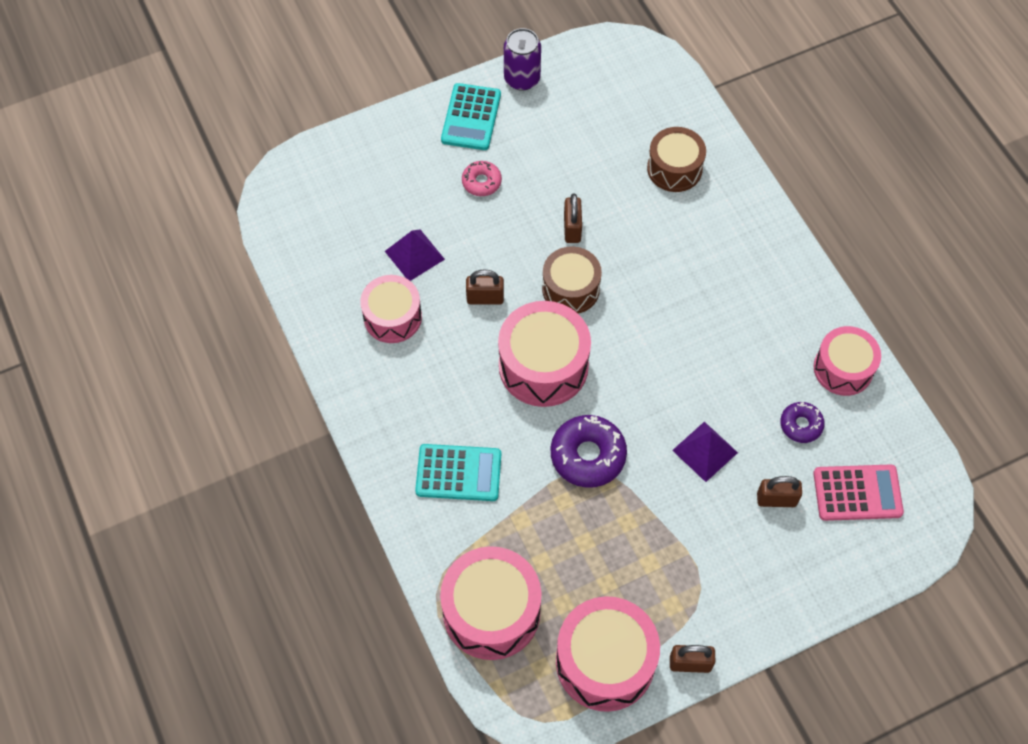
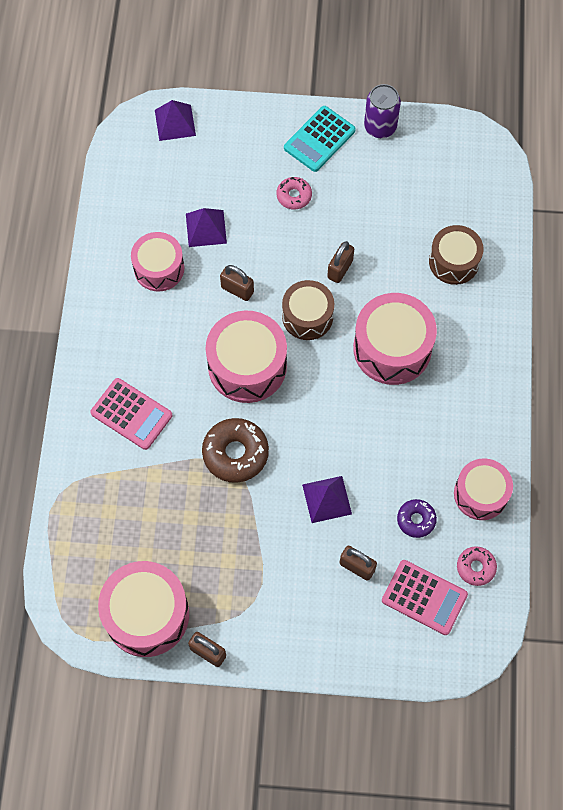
camera: 30 degrees right, 5 degrees up
turquoise calculator [415,444,501,501] -> pink calculator [90,378,172,450]
pink drum [440,546,541,660] -> pink drum moved to [353,293,437,385]
purple donut [551,415,627,488] -> brown donut [202,418,269,483]
none -> purple pyramid [155,100,196,141]
none -> pink donut [457,546,497,586]

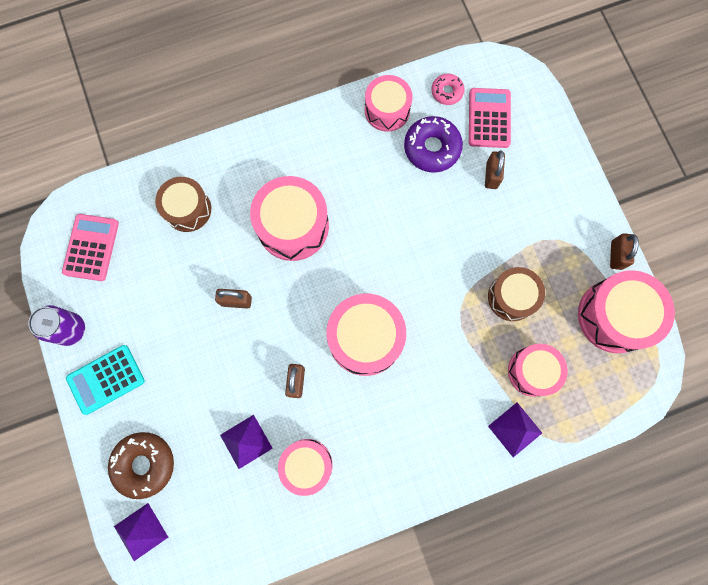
camera: 115 degrees left, 10 degrees up
pink calculator [90,378,172,450] -> pink calculator moved to [62,214,119,281]
brown donut [202,418,269,483] -> brown donut moved to [108,432,174,499]
pink donut [277,177,312,209] -> none
brown drum [282,280,334,340] -> brown drum moved to [488,267,545,321]
turquoise calculator [284,106,356,172] -> turquoise calculator turned 135 degrees clockwise [66,345,145,415]
purple pyramid [302,476,352,523] -> purple pyramid moved to [488,403,542,457]
purple donut [397,499,437,538] -> purple donut [404,116,463,173], size x1.73
none -> pink drum [508,344,568,397]

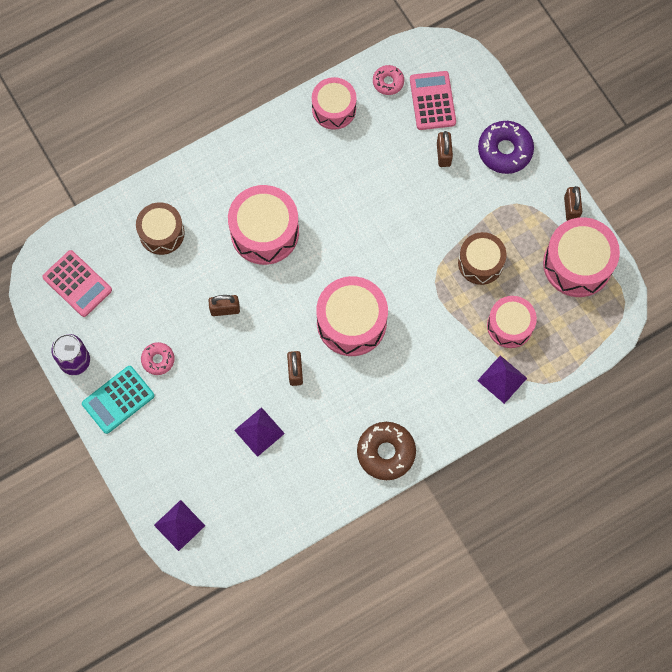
camera: 10 degrees left, 5 degrees down
pink calculator [62,214,119,281] -> pink calculator turned 135 degrees clockwise [42,250,112,317]
brown donut [108,432,174,499] -> brown donut moved to [357,422,416,480]
pink drum [278,439,333,496] -> none
purple donut [404,116,463,173] -> purple donut moved to [478,121,534,174]
none -> pink donut [141,342,175,375]

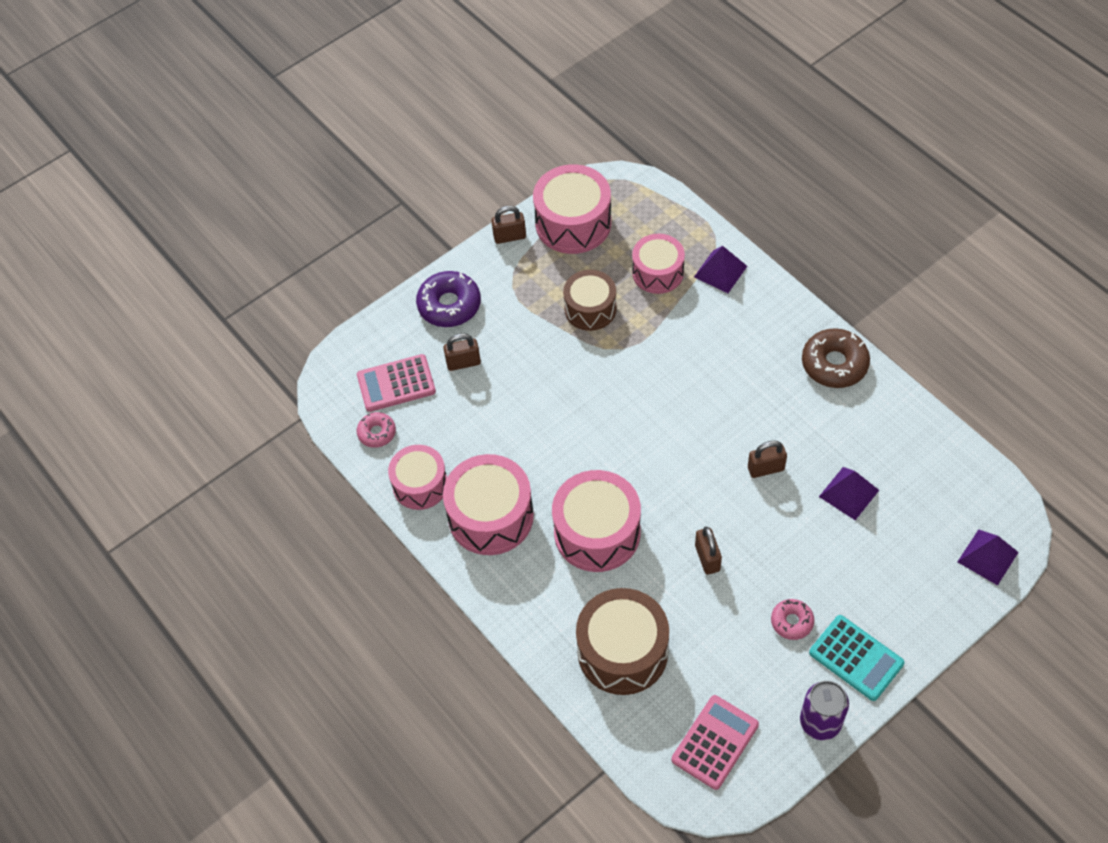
camera: 95 degrees left, 15 degrees down
brown drum [136,202,185,255] -> brown drum [576,588,669,695], size x1.52
pink drum [316,276,388,356] -> pink drum moved to [443,454,534,555]

